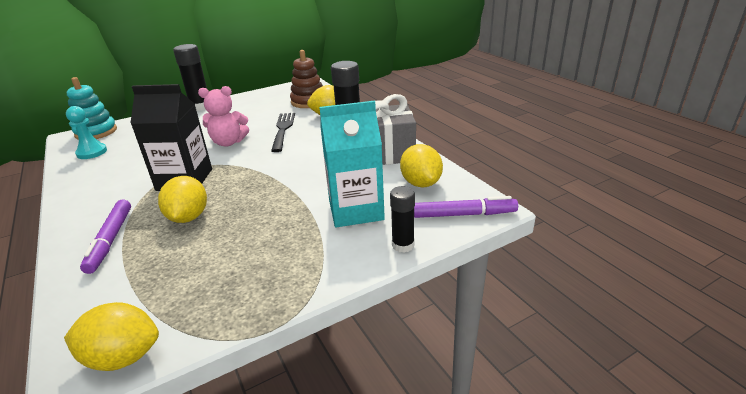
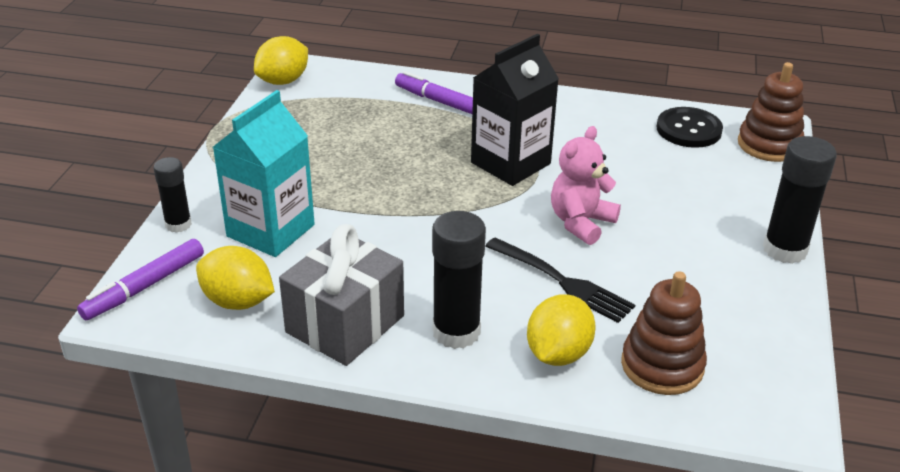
camera: 130 degrees right, 5 degrees up
turquoise pawn [66,106,107,159] -> black button [656,107,723,148]
turquoise stacking toy [67,77,117,140] -> brown stacking toy [738,62,804,162]
yellow lemon [158,176,207,223] -> none

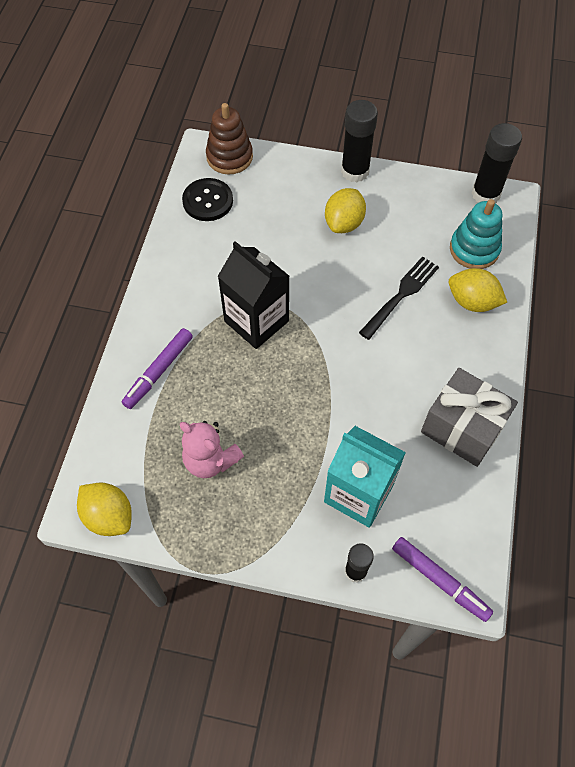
camera: 90 degrees left, 25 degrees up
yellow lemon [196,246,275,310] -> yellow lemon moved to [325,188,366,233]
black glue stick [432,211,486,349] -> black glue stick moved to [471,123,522,203]
pink teddy bear [551,126,621,245] -> pink teddy bear moved to [180,421,244,478]
brown stacking toy [621,271,707,395] -> turquoise stacking toy [450,199,502,269]

